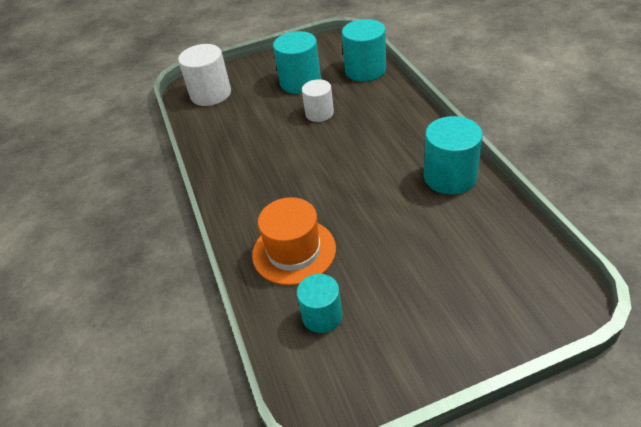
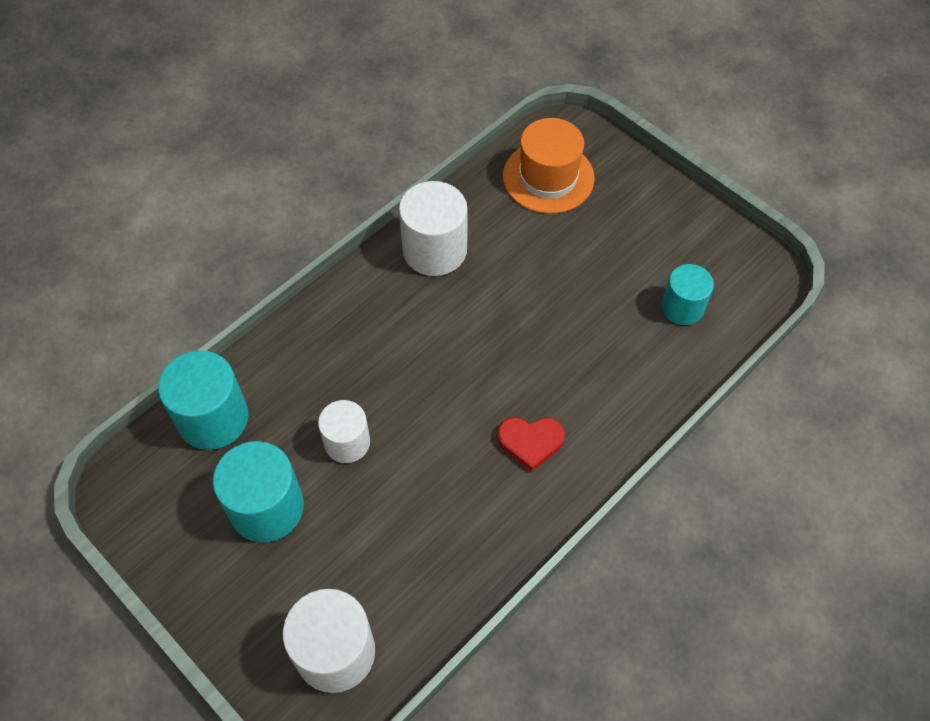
camera: 120 degrees left, 15 degrees up
orange hat [252,197,336,285] -> orange hat moved to [503,118,595,214]
turquoise cylinder [424,116,483,194] -> white cylinder [399,181,467,276]
none -> red heart [497,417,565,472]

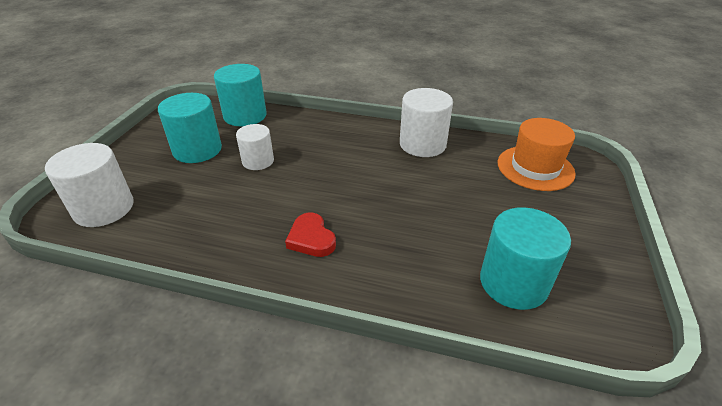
camera: 60 degrees right, 20 degrees down
turquoise cylinder [661,264,714,325] -> turquoise cylinder [480,207,571,310], size x1.56

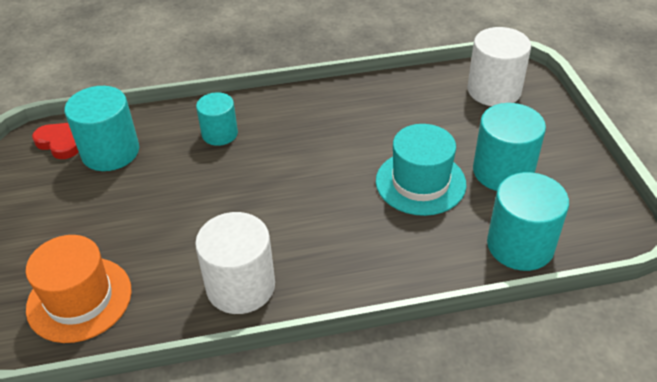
camera: 155 degrees right, 5 degrees up
white cylinder [236,124,274,170] -> turquoise hat [376,124,466,216]
red heart [285,212,336,257] -> red heart moved to [32,123,79,159]
none -> turquoise cylinder [196,92,238,146]

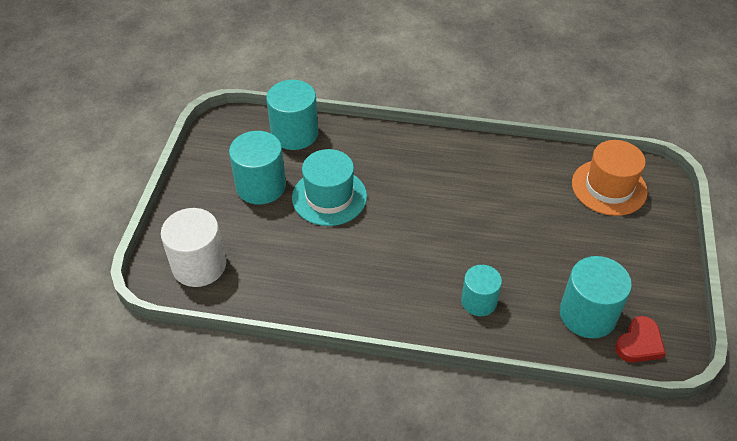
camera: 160 degrees left, 5 degrees up
red heart [32,123,79,159] -> red heart turned 105 degrees counterclockwise [615,316,666,363]
white cylinder [195,212,275,314] -> none

